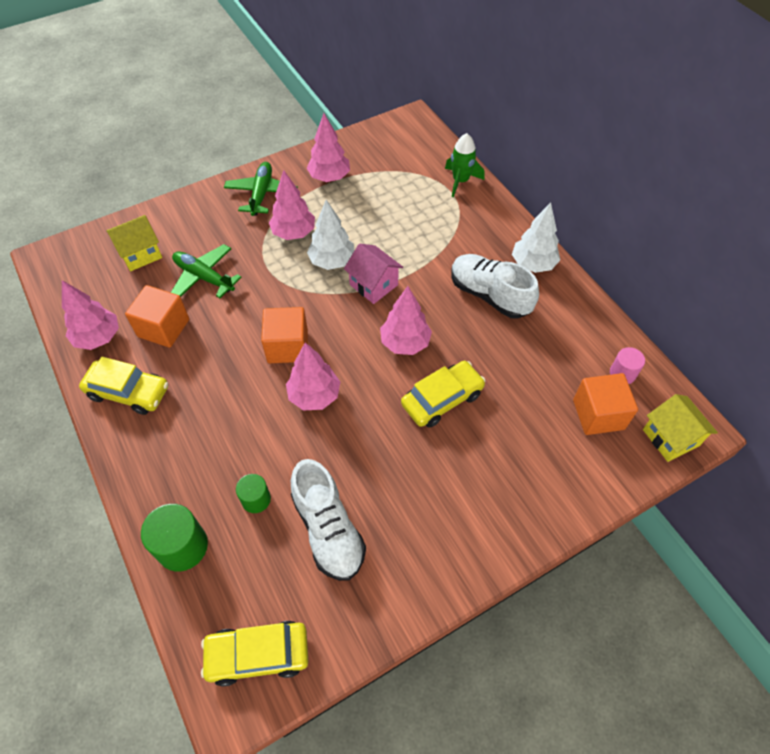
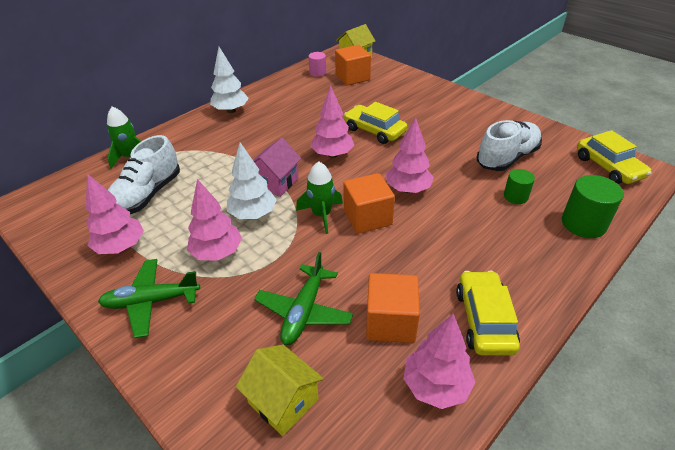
camera: 105 degrees left, 15 degrees down
white shoe [451,254,539,319] -> white shoe moved to [108,135,180,214]
none -> green rocket [296,161,343,234]

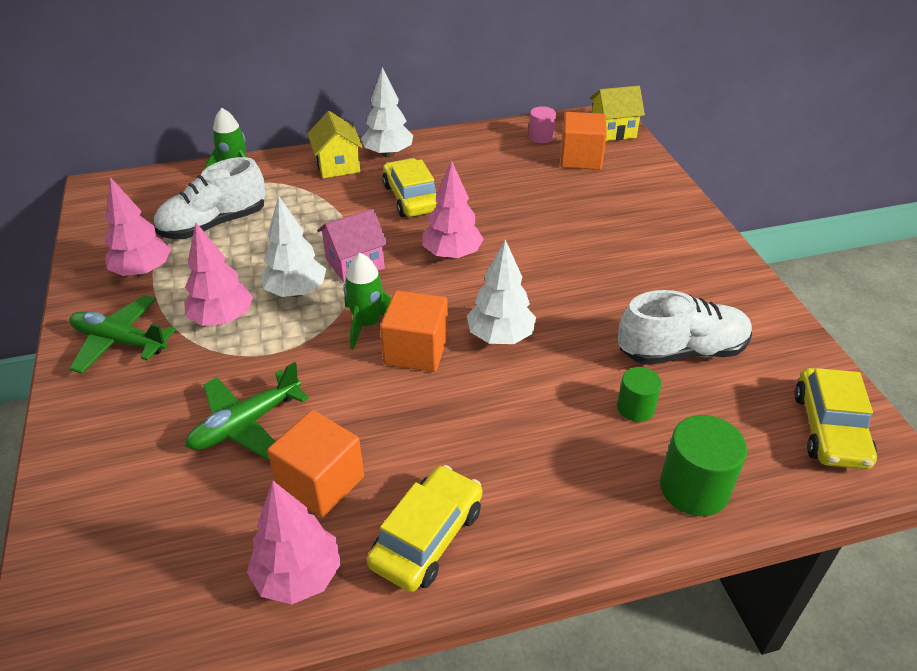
camera: 30 degrees right, 0 degrees up
yellow house [236,345,324,436] -> yellow house moved to [308,111,363,178]
yellow car [344,102,407,144] -> yellow car moved to [382,158,438,217]
pink tree [386,117,434,193] -> white tree [467,240,536,344]

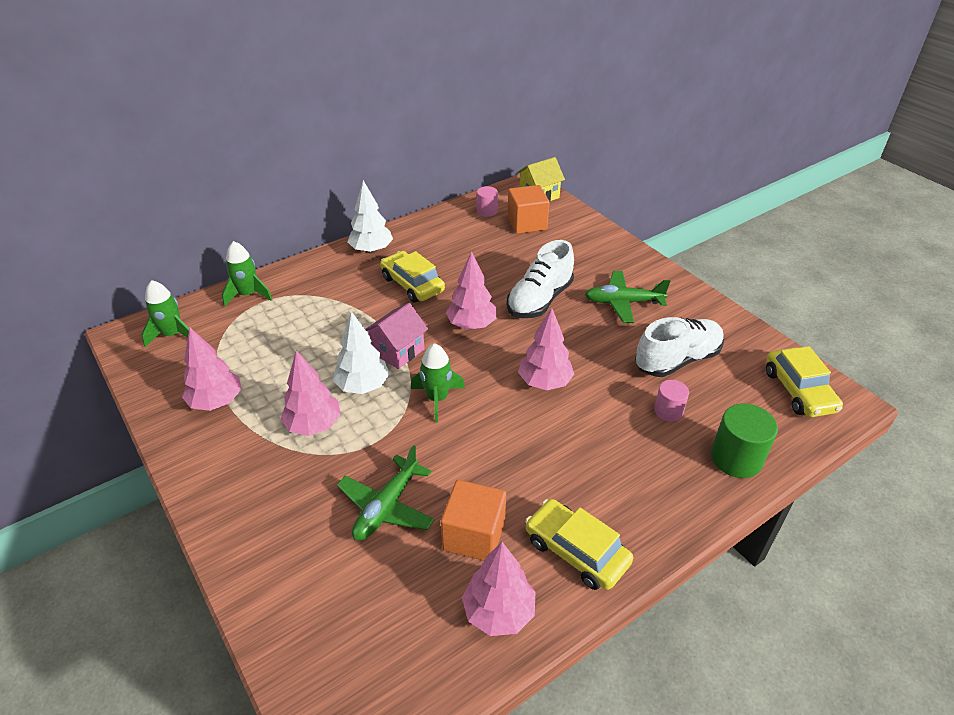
camera: 20 degrees left, 0 degrees up
green plane [69,295,176,374] -> green plane moved to [585,271,670,323]
white shoe [154,157,266,239] -> white shoe moved to [507,240,574,318]
yellow house [308,111,363,178] -> none
yellow car [367,465,482,592] -> yellow car turned 60 degrees counterclockwise [525,499,633,590]
orange cube [380,290,448,372] -> none
white tree [467,240,536,344] -> pink tree [518,308,574,390]
green cylinder [617,367,662,422] -> pink cylinder [654,380,689,422]
none -> green rocket [142,280,189,347]

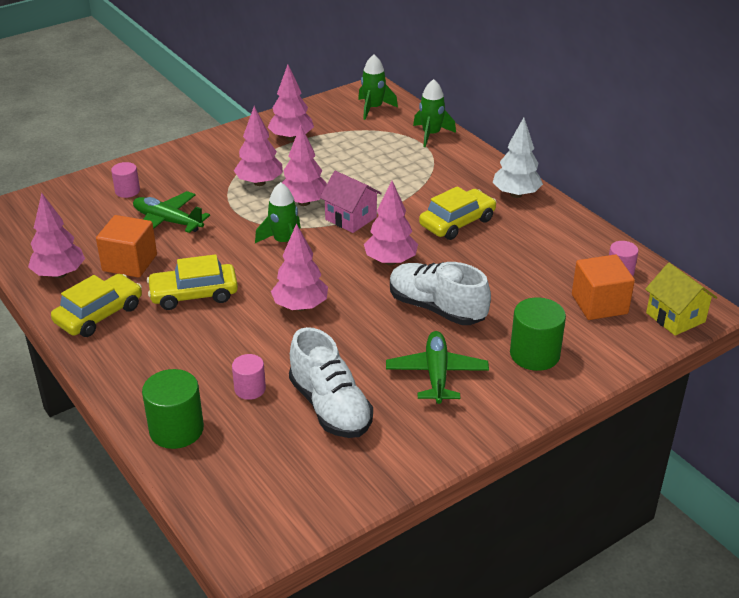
camera: 90 degrees right, 5 degrees down
white tree [333,311,389,394] -> pink tree [282,125,327,206]
yellow car [766,346,843,417] -> yellow car moved to [147,254,238,310]
none -> pink cylinder [111,162,140,198]
none -> green cylinder [510,297,566,371]

